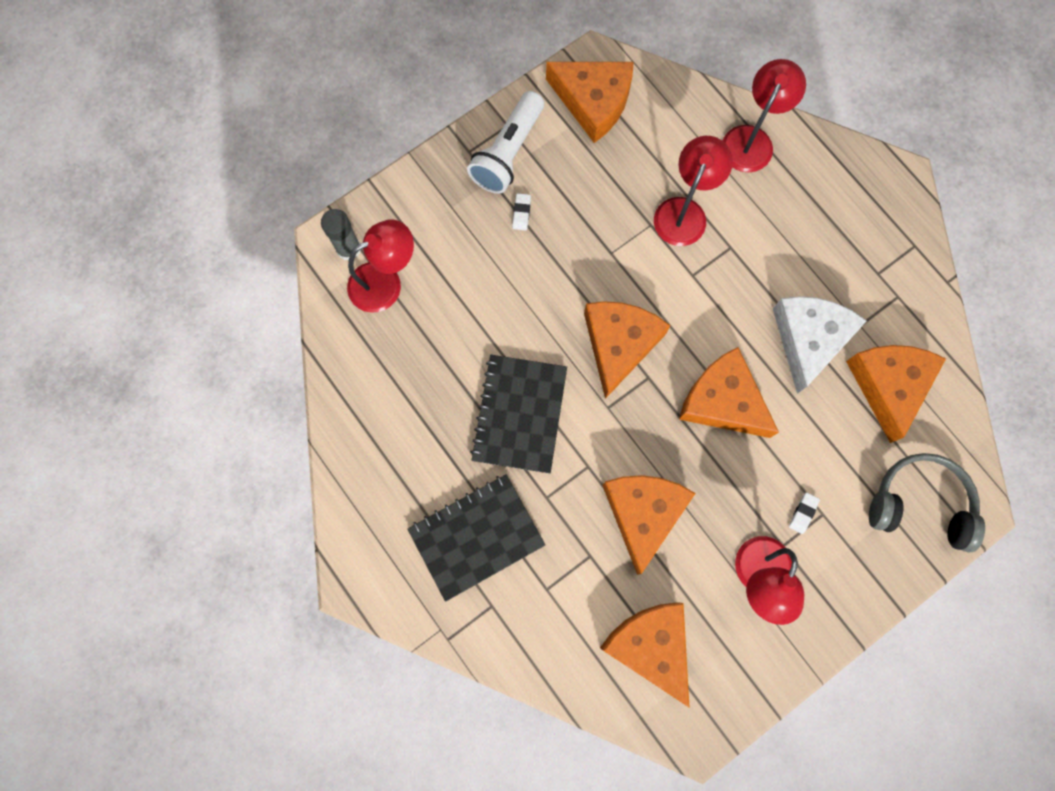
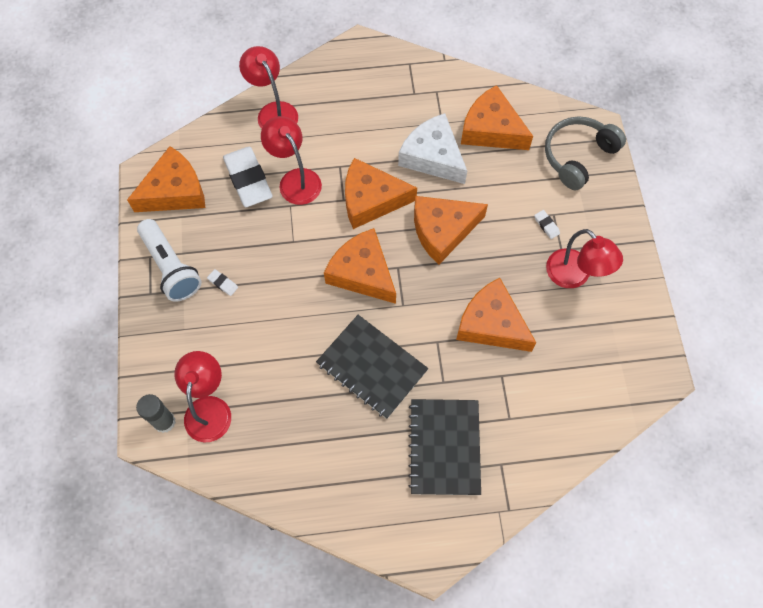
camera: 60 degrees left, 10 degrees down
orange cheese [600,602,690,708] -> orange cheese moved to [345,158,417,229]
none -> white eraser [223,147,273,207]

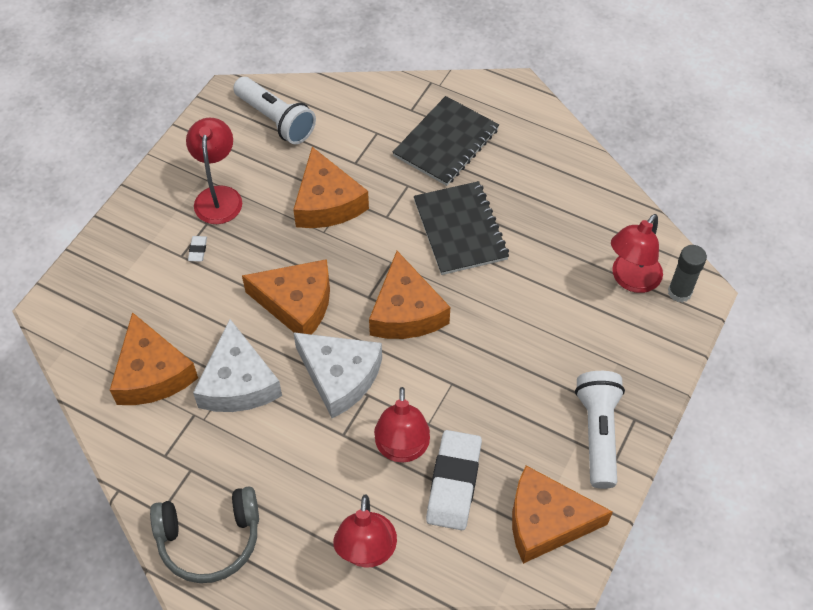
camera: 145 degrees left, 10 degrees down
white eraser [207,269,238,296] -> none
orange cheese [345,158,417,229] -> white cheese [293,332,382,418]
grey headphones [545,116,626,190] -> grey headphones moved to [150,487,259,583]
none -> white flashlight [233,77,316,144]

